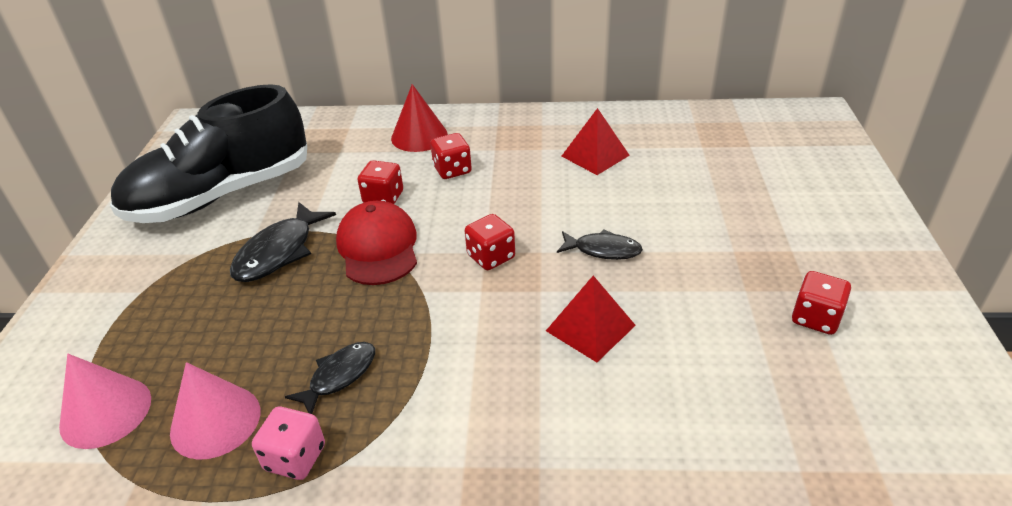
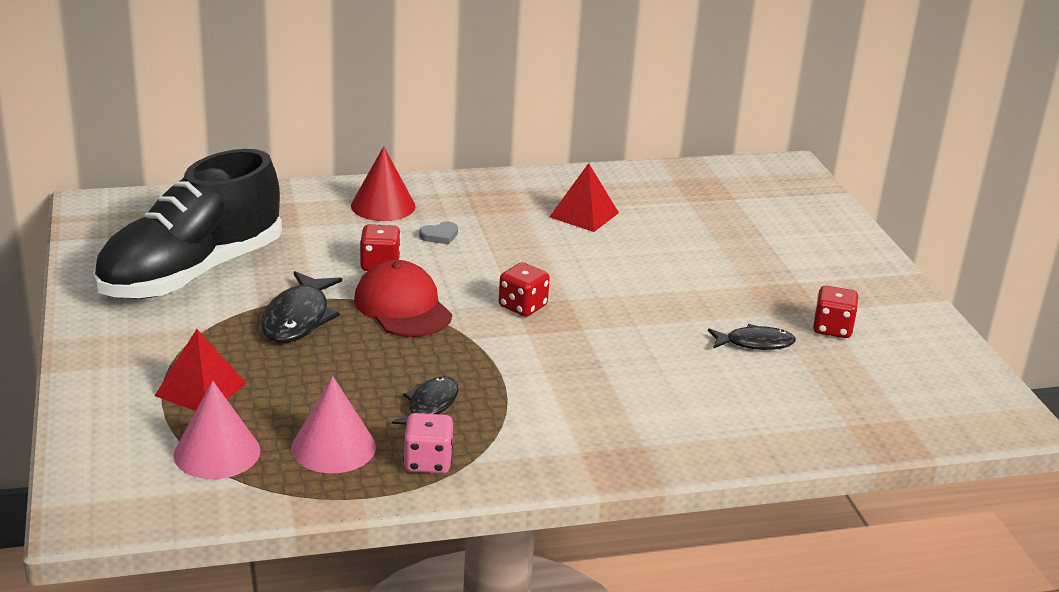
camera: 20 degrees left, 10 degrees down
red dice [430,133,472,179] -> grey heart [419,221,458,245]
red pyramid [546,276,636,362] -> red pyramid moved to [154,329,247,411]
black fish [557,229,643,260] -> black fish moved to [708,324,796,350]

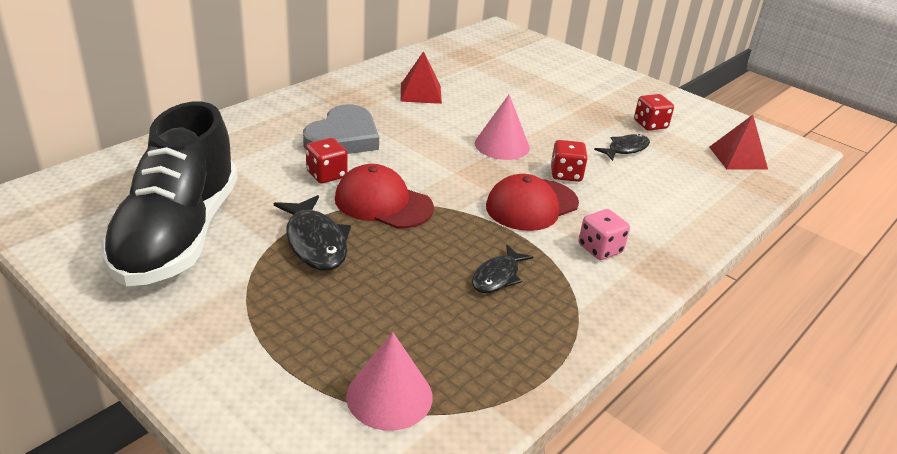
camera: 35 degrees left, 5 degrees up
red pyramid [154,329,247,411] -> red pyramid moved to [709,115,768,170]
pink cone [291,376,376,473] -> pink cone moved to [475,95,530,160]
red cone [351,146,415,221] -> none
black fish [392,376,459,425] -> black fish turned 135 degrees counterclockwise [472,245,533,293]
pink dice [403,413,453,474] -> pink dice moved to [579,209,630,260]
grey heart [419,221,458,245] -> grey heart [303,104,379,154], size x2.49
red dice [499,263,550,317] -> red dice moved to [551,140,588,182]
none -> red cap [486,174,579,231]

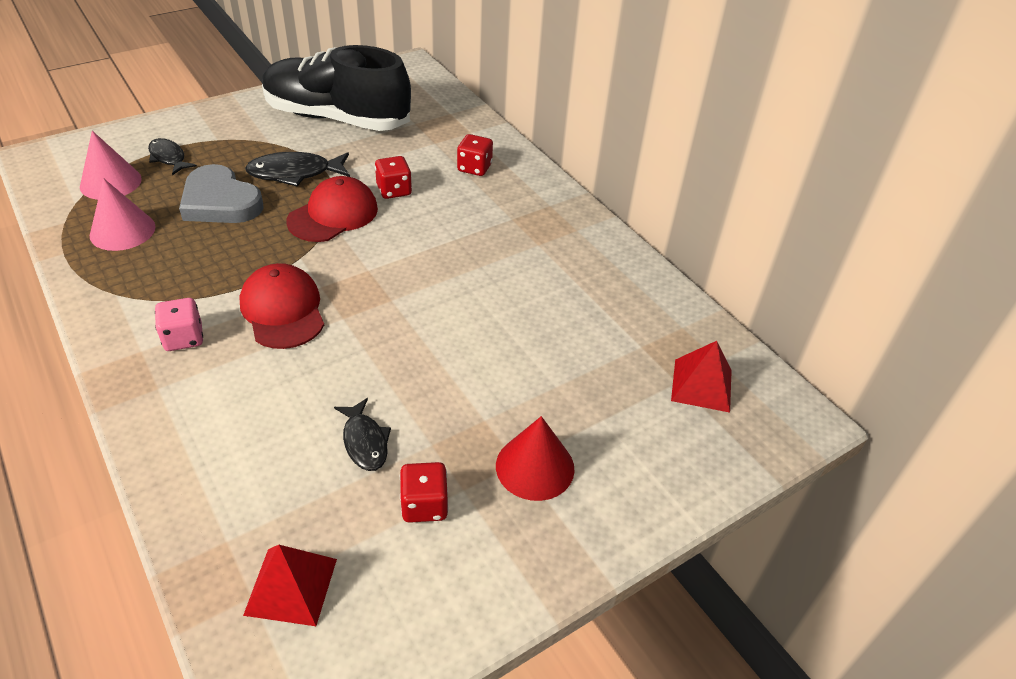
camera: 105 degrees right, 10 degrees up
grey heart [303,104,379,154] -> grey heart moved to [179,164,264,223]
red pyramid [401,51,442,104] -> red pyramid moved to [671,341,732,413]
black fish [472,245,533,293] -> black fish moved to [148,138,197,175]
pink cone [475,95,530,160] -> pink cone moved to [90,178,156,251]
red dice [551,140,588,182] -> red dice moved to [457,134,493,176]
none -> red cone [496,416,575,501]

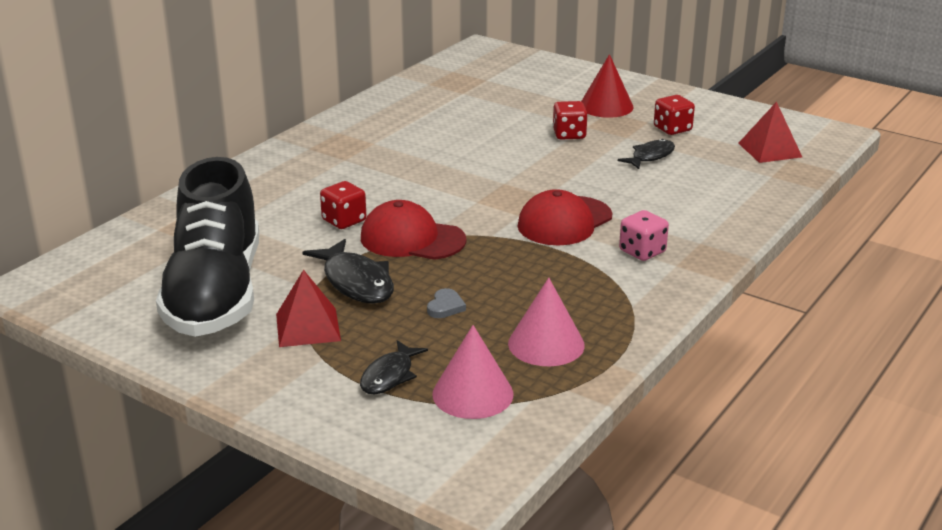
camera: 110 degrees left, 15 degrees down
grey heart [179,164,264,223] -> grey heart [427,288,466,318], size x0.40
red dice [457,134,493,176] -> red dice moved to [553,101,588,139]
red pyramid [671,341,732,413] -> red pyramid moved to [276,269,341,347]

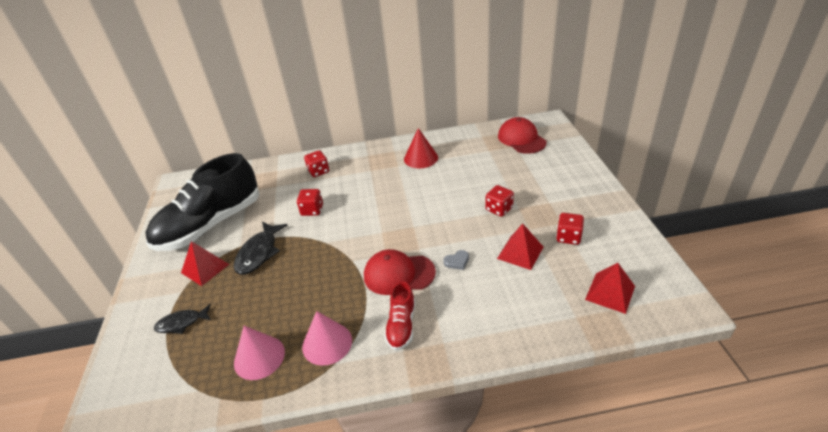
camera: 50 degrees right, 10 degrees up
red cap [361,200,466,260] -> red cap moved to [498,117,547,154]
grey heart [427,288,466,318] -> grey heart moved to [443,250,469,270]
pink cone [432,325,513,419] -> pink cone moved to [302,311,352,366]
red cone [581,54,634,118] -> red cone moved to [404,128,438,168]
black fish [618,139,675,169] -> red pyramid [497,223,543,270]
pink dice [619,210,669,261] -> red shoe [384,281,415,351]
none -> red dice [304,150,329,177]

